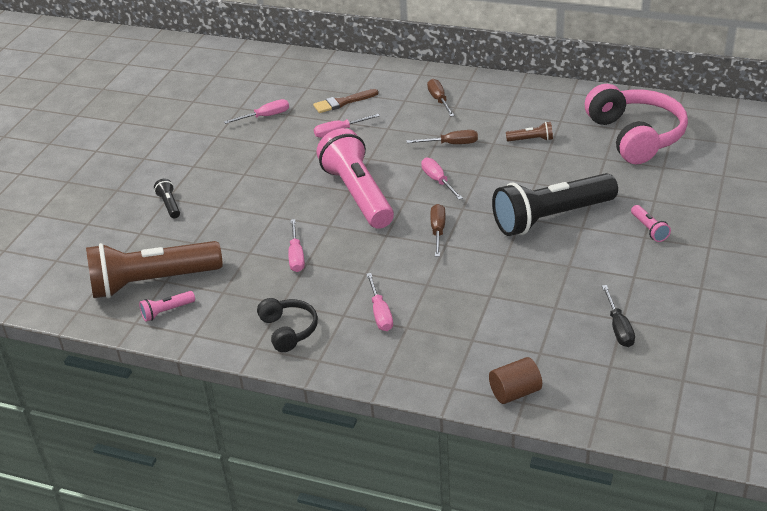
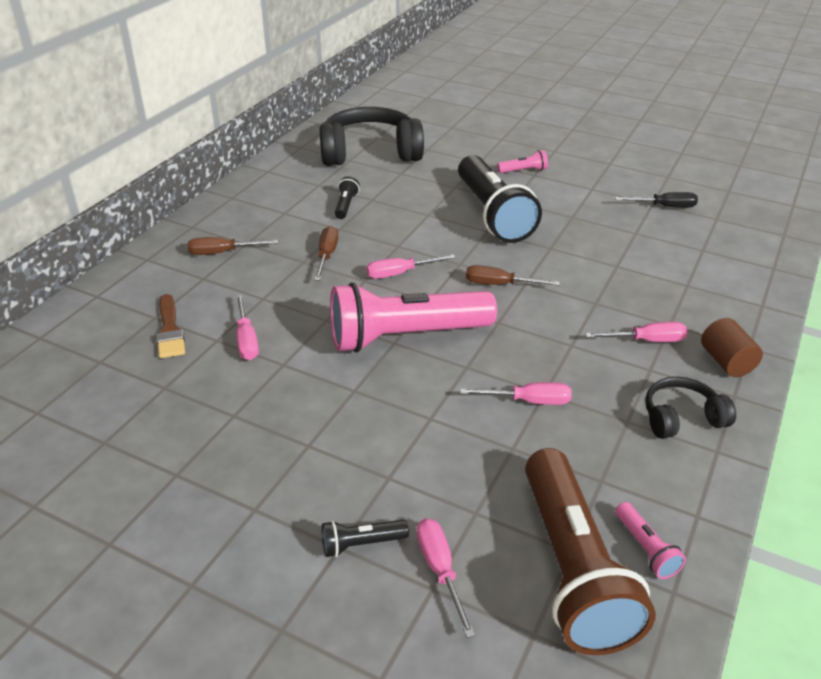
camera: 85 degrees left, 0 degrees up
pink screwdriver [224,99,289,124] -> pink screwdriver moved to [417,518,475,638]
brown cylinder [489,357,542,404] -> brown cylinder moved to [701,318,763,377]
brown flashlight [506,122,553,142] -> black flashlight [335,176,360,219]
pink headphones [585,84,688,164] -> black headphones [320,107,424,166]

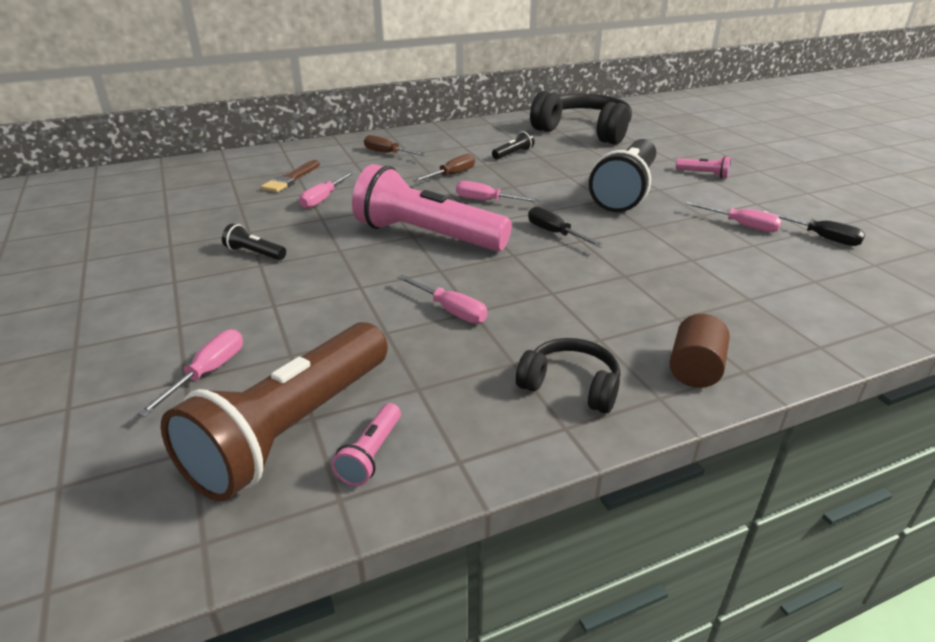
camera: 40 degrees right, 5 degrees down
black flashlight [322,520,409,557] -> black flashlight moved to [222,224,286,260]
brown screwdriver [466,265,560,286] -> black screwdriver [528,207,605,248]
pink screwdriver [585,322,687,342] -> pink screwdriver moved to [686,202,782,232]

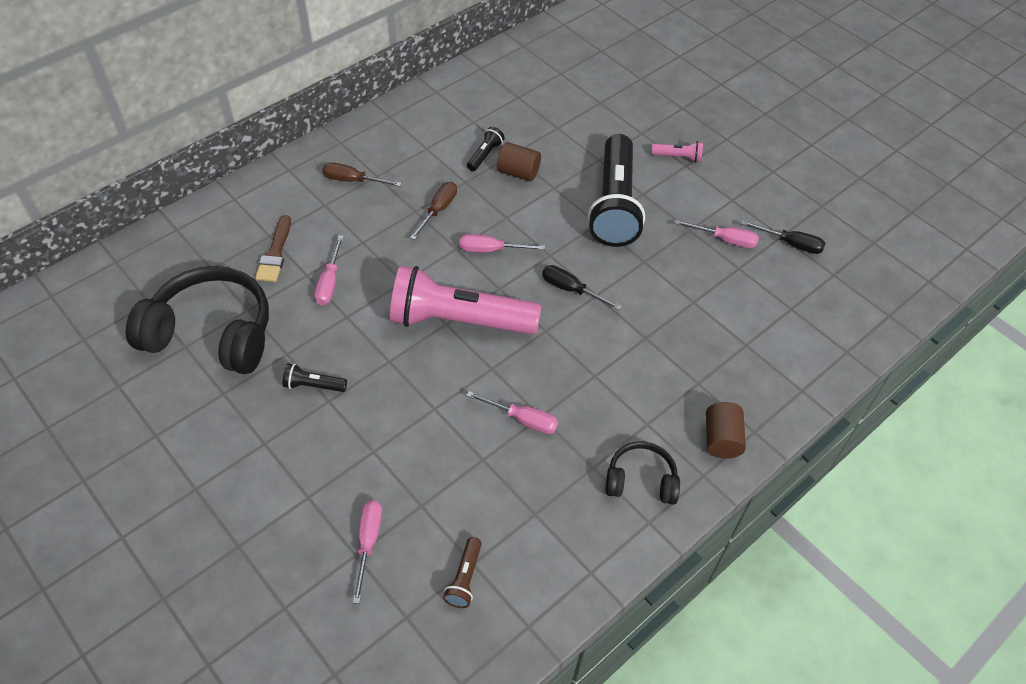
camera: 20 degrees left, 20 degrees up
brown flashlight [161,322,388,501] -> brown flashlight [443,537,482,608], size x0.40
pink flashlight [332,403,401,486] -> none
black headphones [530,91,632,145] -> black headphones moved to [126,266,269,374]
none -> brown cylinder [497,142,541,182]

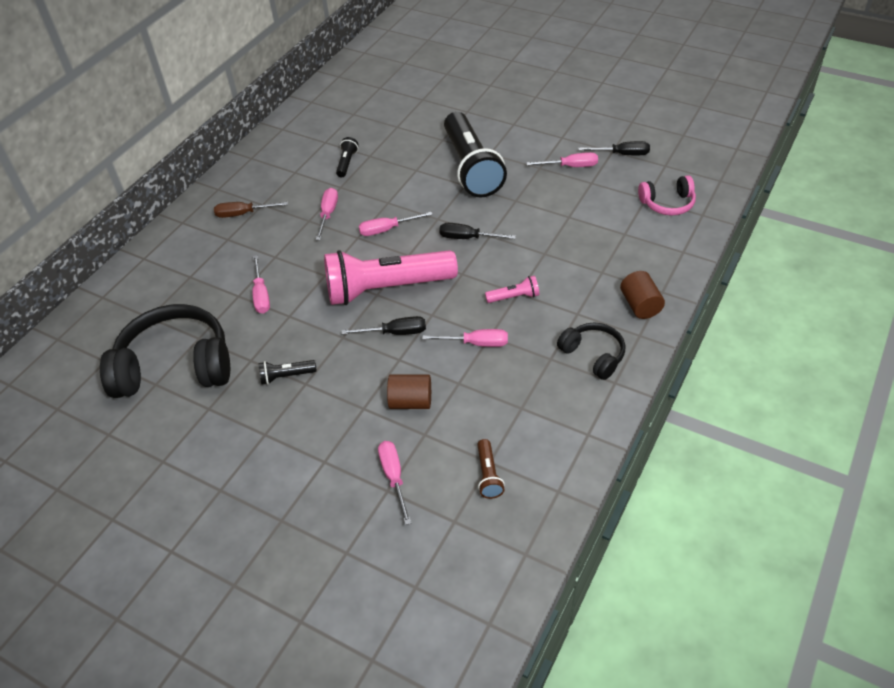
camera: 15 degrees left, 5 degrees down
brown brush [255,215,291,282] -> none
brown screwdriver [410,182,457,240] -> pink screwdriver [316,188,338,240]
brown cylinder [497,142,541,182] -> brown cylinder moved to [387,375,431,409]
black headphones [605,441,680,505] -> black headphones turned 60 degrees clockwise [557,323,625,380]
pink flashlight [651,141,703,163] -> pink flashlight moved to [485,276,539,303]
none -> black screwdriver [342,316,426,335]
none -> pink headphones [638,175,696,215]

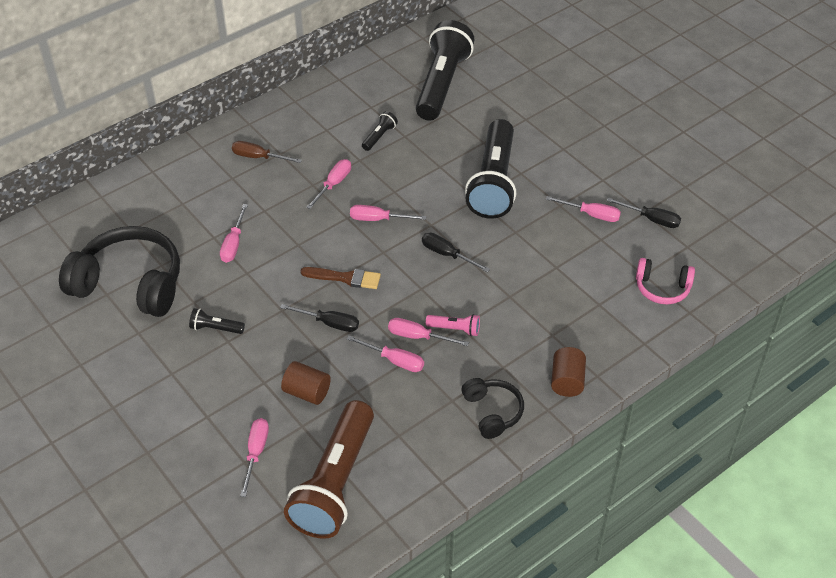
camera: 20 degrees right, 0 degrees up
pink flashlight [324,250,458,305] -> brown brush [300,267,381,289]
brown flashlight [477,439,505,499] -> brown flashlight [284,400,374,539], size x2.49
none -> pink screwdriver [388,318,469,346]
none -> black flashlight [416,20,475,121]

